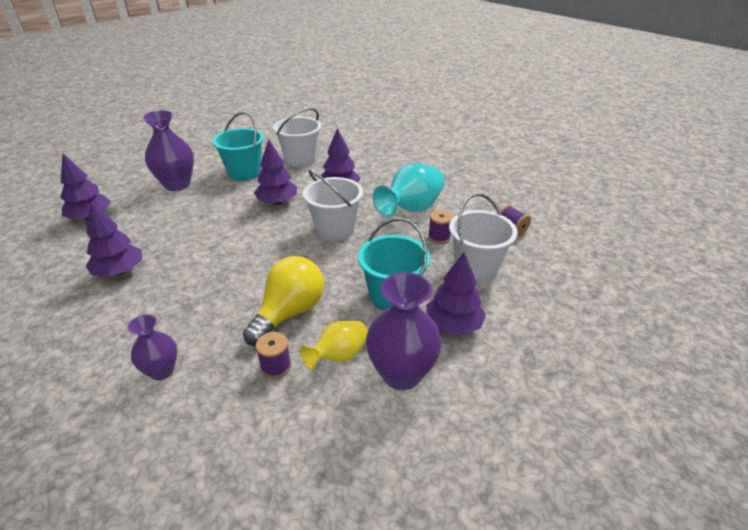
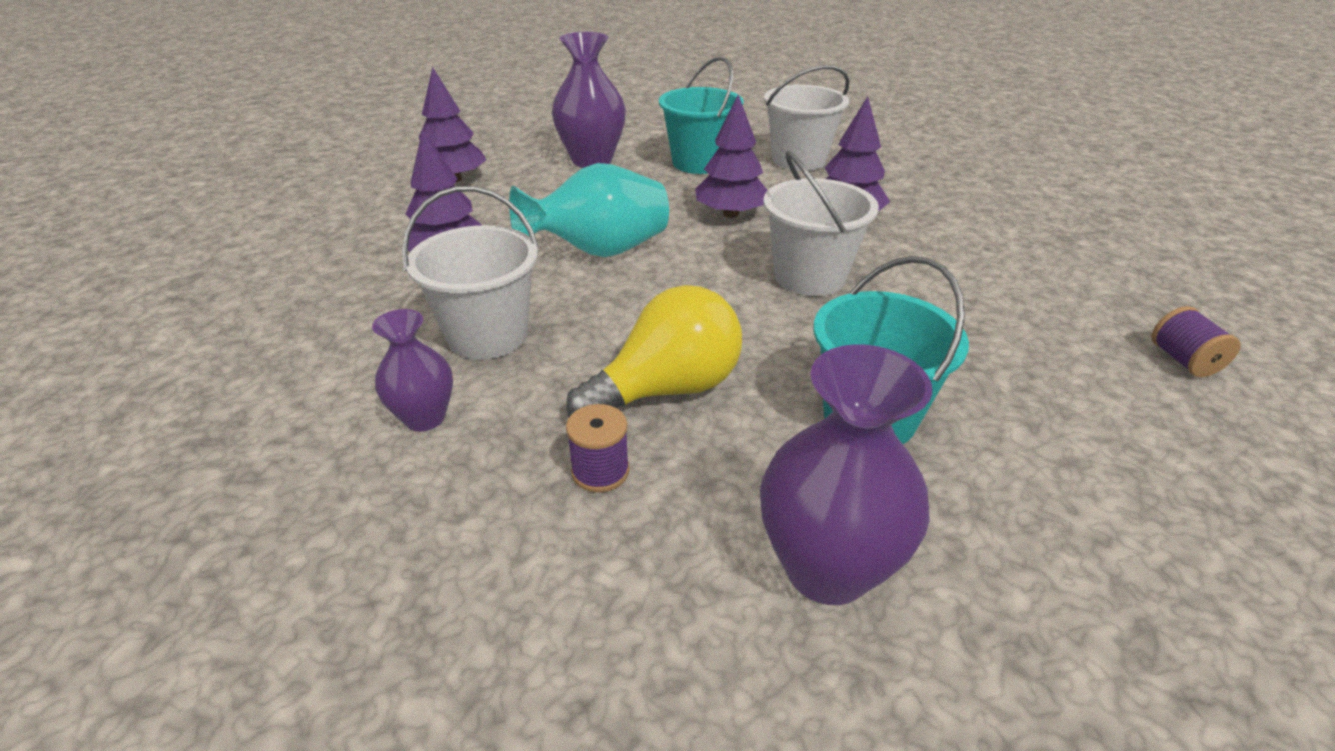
camera: 25 degrees right, 0 degrees up
yellow vase [300,321,368,370] -> none
turquoise vase [373,163,445,217] -> turquoise vase moved to [509,163,669,257]
purple tree [426,252,486,335] -> none
purple spool [428,210,453,244] -> none
white bucket [449,193,518,282] -> white bucket moved to [402,186,538,360]

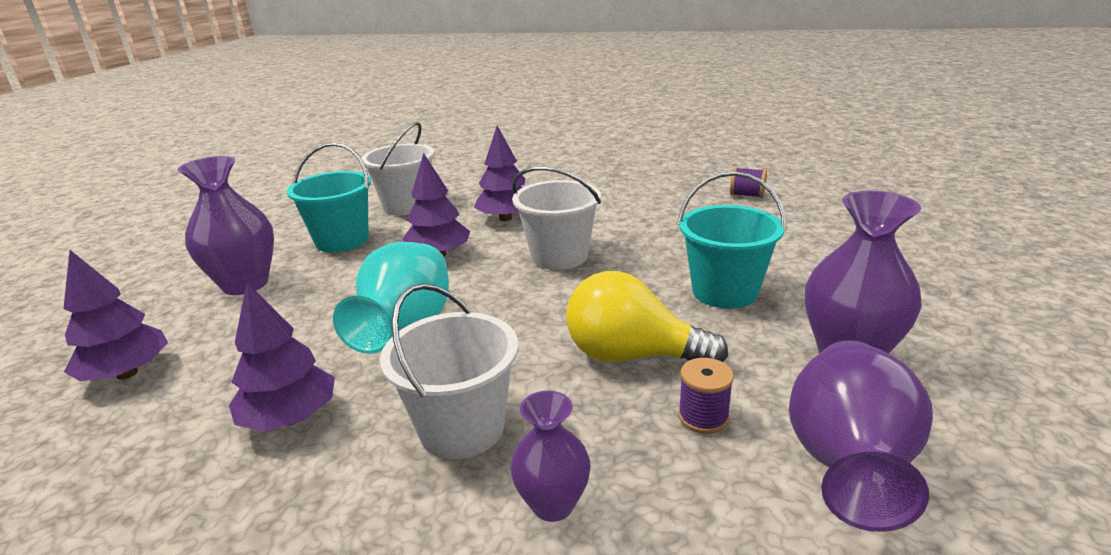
camera: 55 degrees left, 10 degrees down
yellow light bulb [566,285,742,417] -> yellow light bulb turned 75 degrees counterclockwise [566,271,728,363]
none -> purple vase [789,340,933,532]

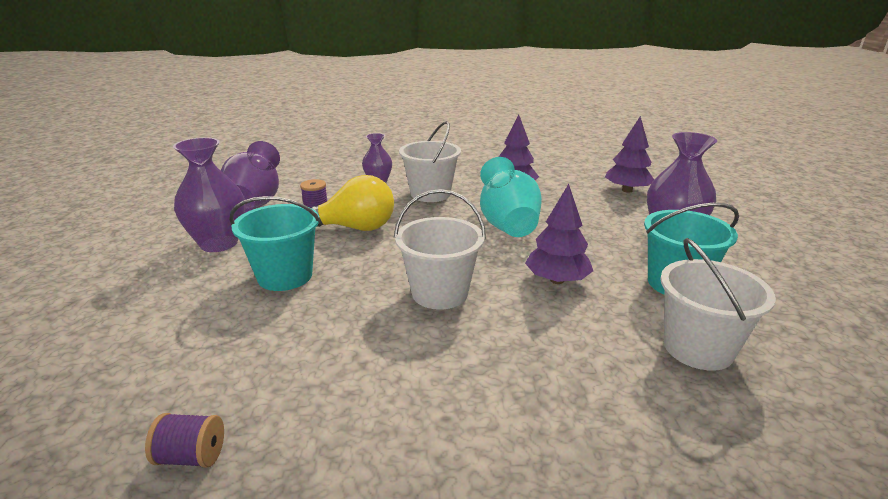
camera: 160 degrees right, 0 degrees up
purple tree [474,126,525,221] -> none

